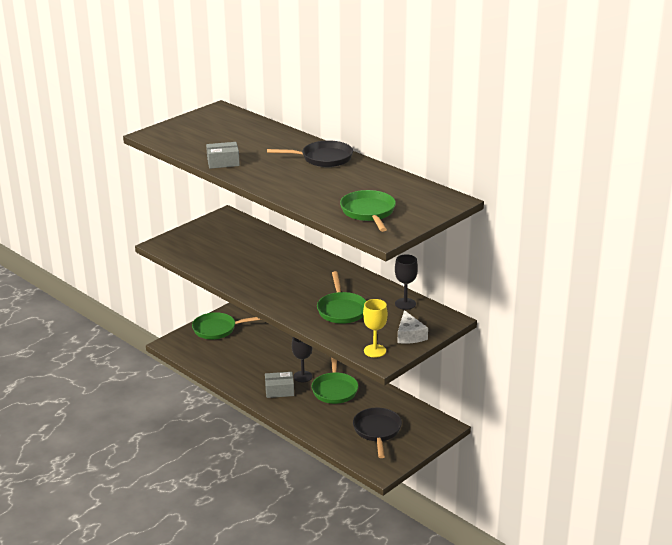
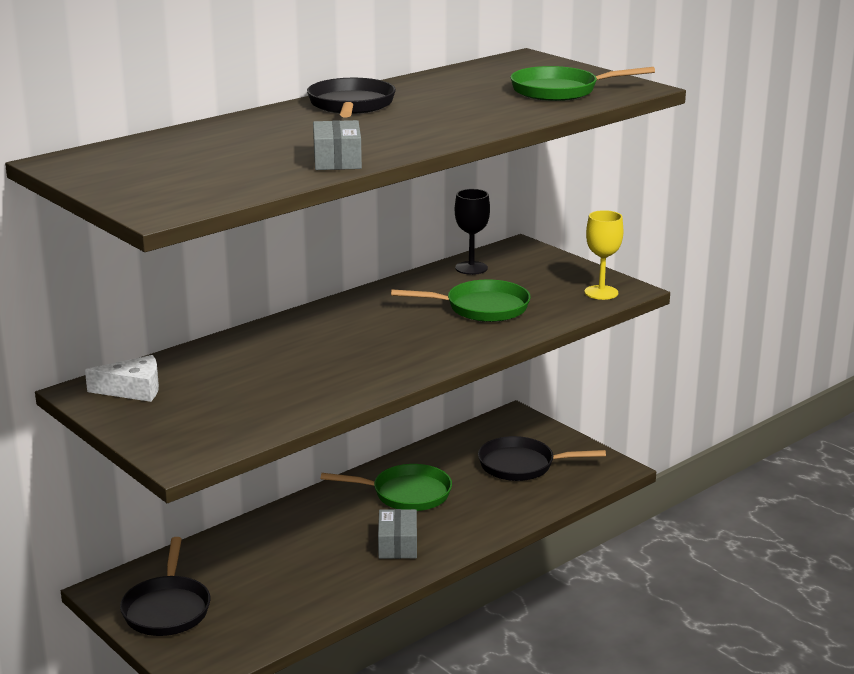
camera: 85 degrees left, 5 degrees down
green pan [192,312,261,340] -> black pan [120,537,210,636]
black goblet [292,337,313,382] -> none
white cheese [398,310,428,344] -> white cheese moved to [85,355,159,402]

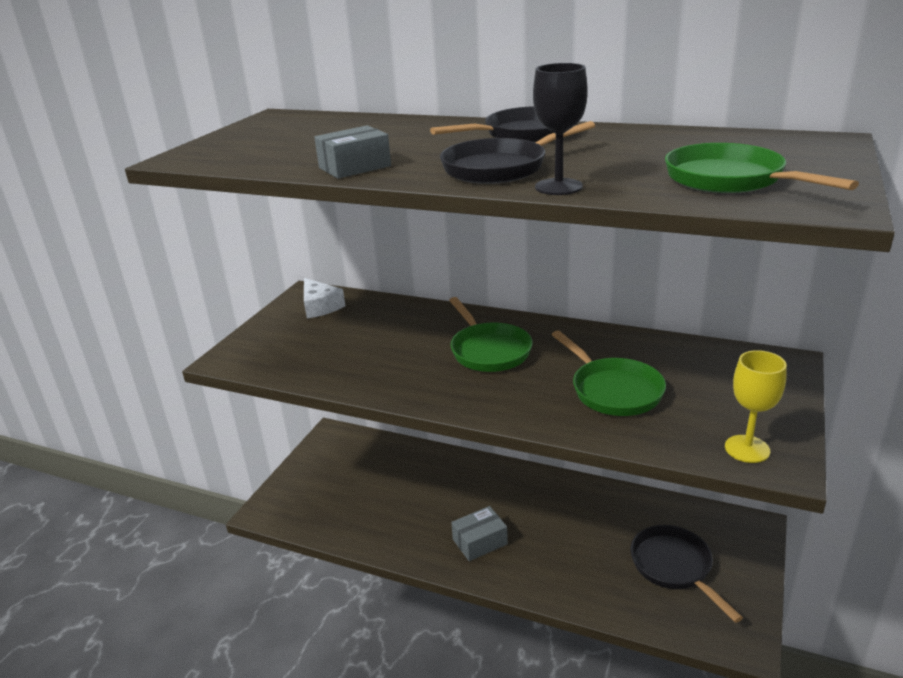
camera: 65 degrees right, 5 degrees up
black pan [120,537,210,636] -> black pan moved to [440,121,595,184]
green pan [320,464,452,511] -> green pan moved to [449,297,533,372]
black goblet [455,189,490,275] -> black goblet moved to [533,63,588,195]

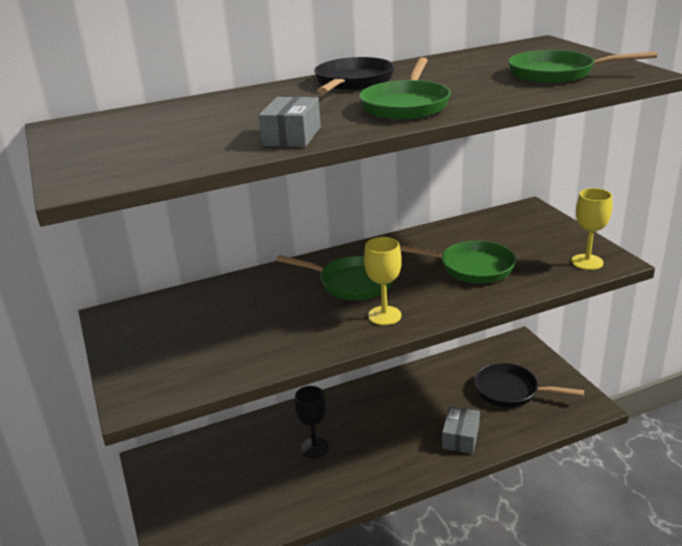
camera: 45 degrees left, 0 degrees up
white cheese [304,278,345,318] -> none
black pan [440,121,595,184] -> green pan [359,57,451,120]
grey box [451,506,508,561] -> grey box moved to [442,406,480,454]
black goblet [533,63,588,195] -> black goblet moved to [295,386,329,458]
none -> yellow goblet [364,237,402,325]

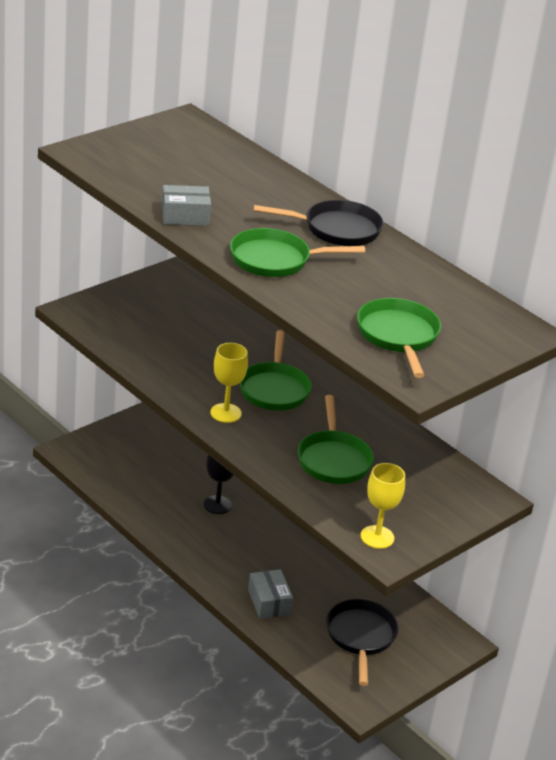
camera: 65 degrees right, 5 degrees up
grey box [442,406,480,454] -> grey box turned 75 degrees clockwise [248,569,293,619]

